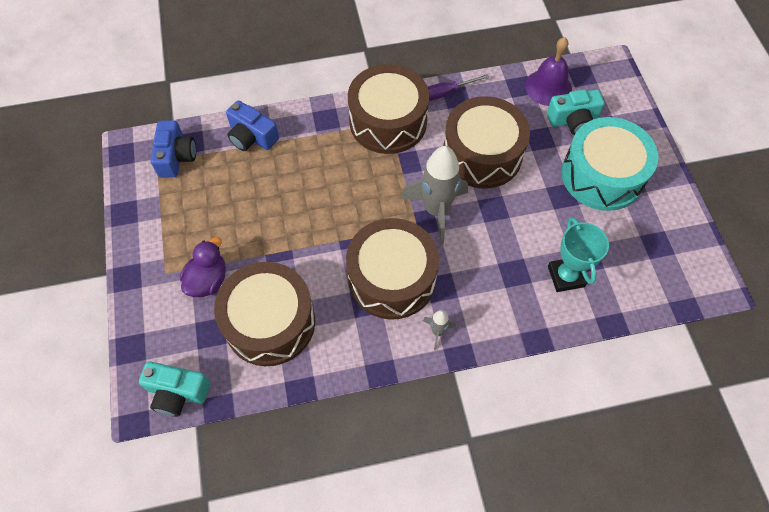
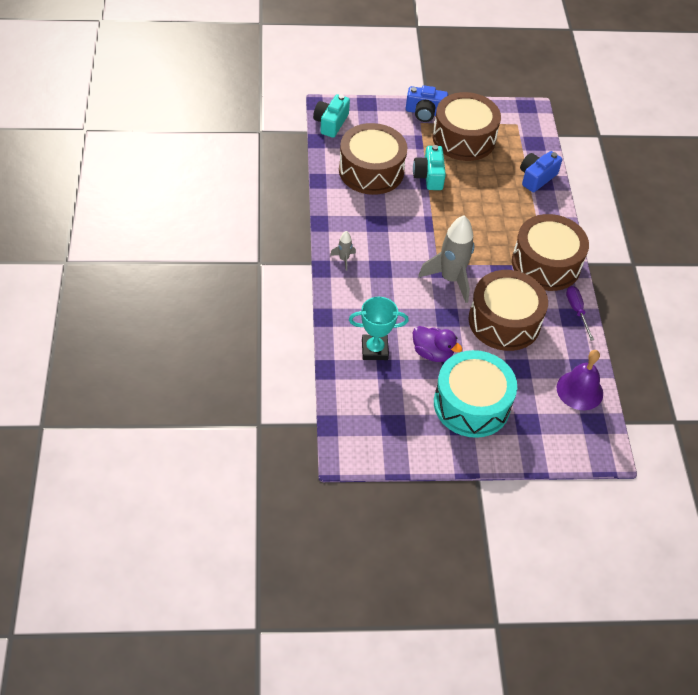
camera: 95 degrees right, 10 degrees down
blue camera [150,120,196,177] -> blue camera moved to [406,85,448,122]
purple duck [180,237,226,297] -> purple duck moved to [413,326,462,362]
brown drum [346,218,439,320] -> brown drum moved to [433,92,501,161]
turquoise camera [547,89,605,135] -> turquoise camera moved to [413,145,446,190]

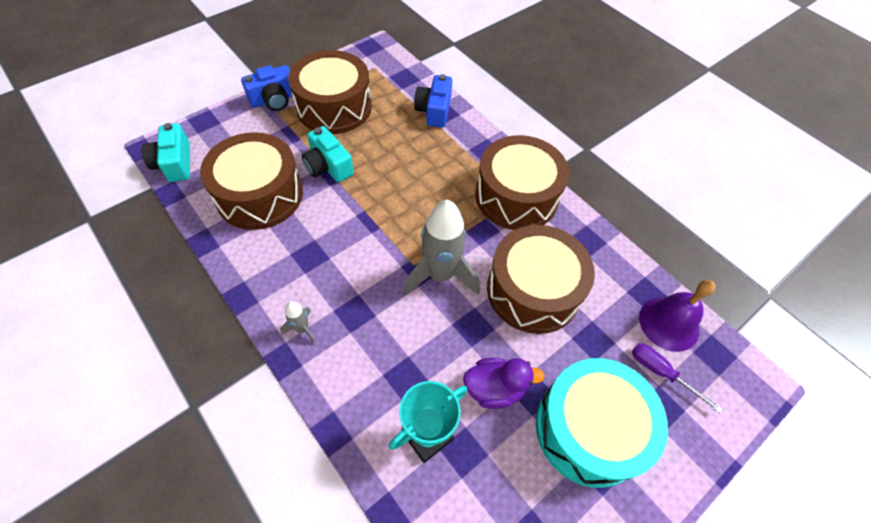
camera: 35 degrees left, 5 degrees up
purple screwdriver [566,286,594,341] -> purple screwdriver moved to [632,343,722,413]

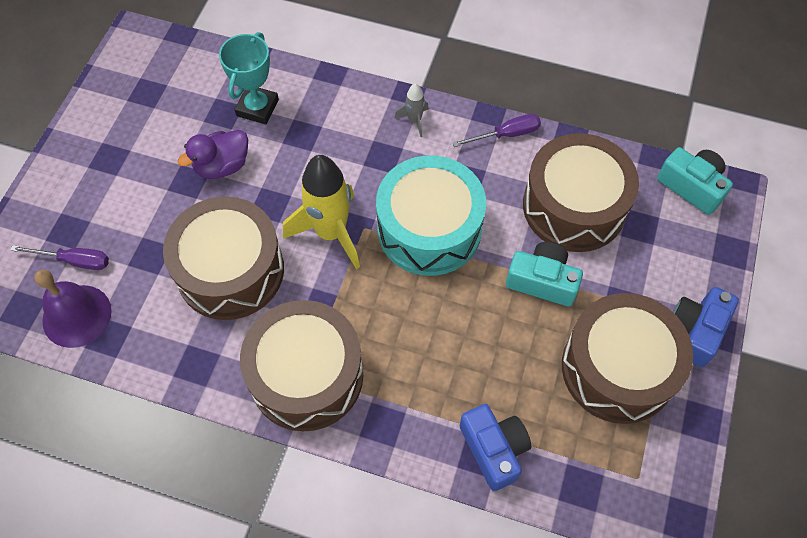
camera: 150 degrees right, 5 degrees up
grey rocket [403,200,480,296] -> yellow rocket [283,155,360,269]
turquoise drum [536,358,668,488] -> turquoise drum moved to [376,155,486,276]
none -> purple screwdriver [452,114,541,147]

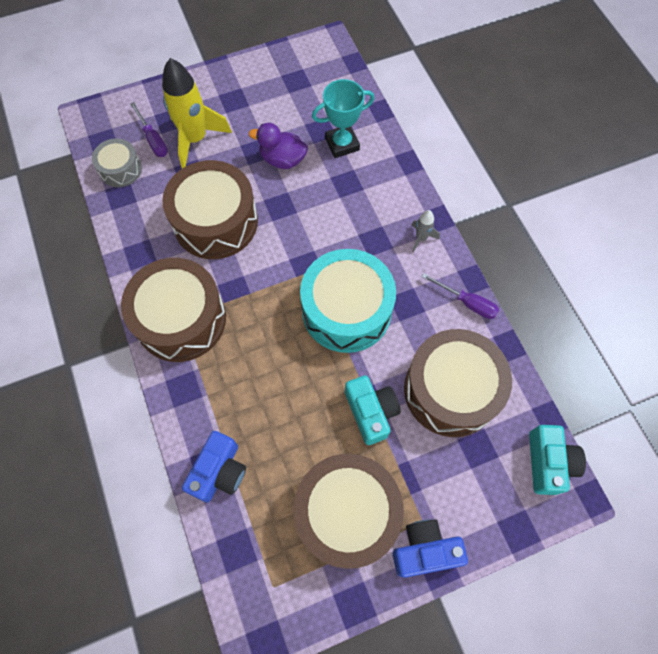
camera: 50 degrees right, 5 degrees up
purple bell [34,269,112,348] -> grey drum [92,138,142,187]
yellow rocket [283,155,360,269] -> yellow rocket moved to [162,58,232,168]

